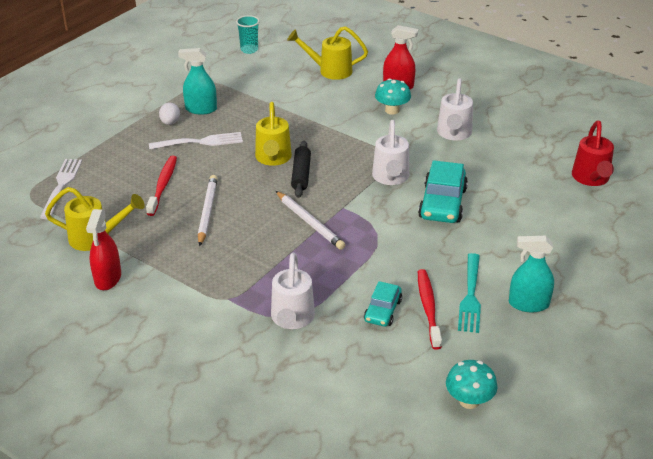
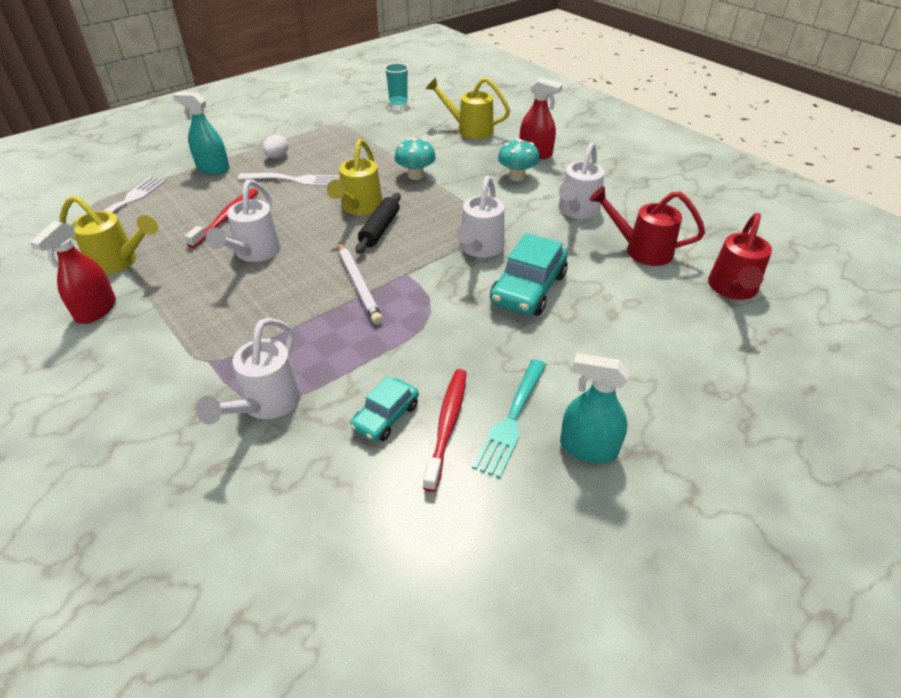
camera: 15 degrees right, 5 degrees up
turquoise spray bottle [178,48,217,114] -> turquoise spray bottle moved to [173,92,229,174]
white pencil [198,175,218,246] -> white watering can [206,179,281,262]
turquoise mushroom [446,360,498,409] -> turquoise mushroom moved to [394,138,436,180]
none -> red watering can [589,186,705,266]

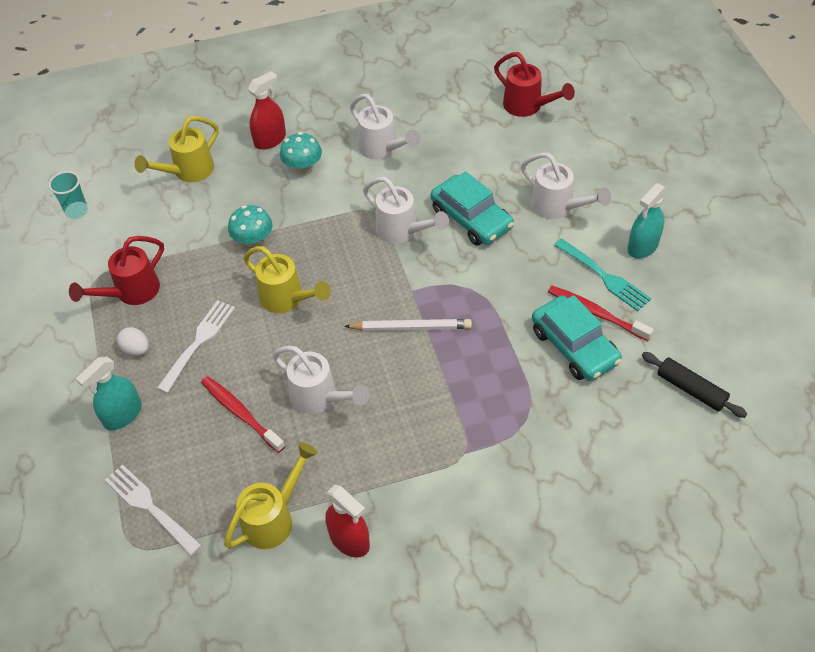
camera: 65 degrees left, 10 degrees up
white watering can [196,318,301,425] -> white watering can moved to [521,153,611,220]
turquoise car [350,377,419,442] -> turquoise car [532,295,622,381], size x1.68
black rolling pin [355,193,401,254] -> black rolling pin moved to [642,352,747,418]
red watering can [589,186,705,266] -> red watering can moved to [69,236,164,305]

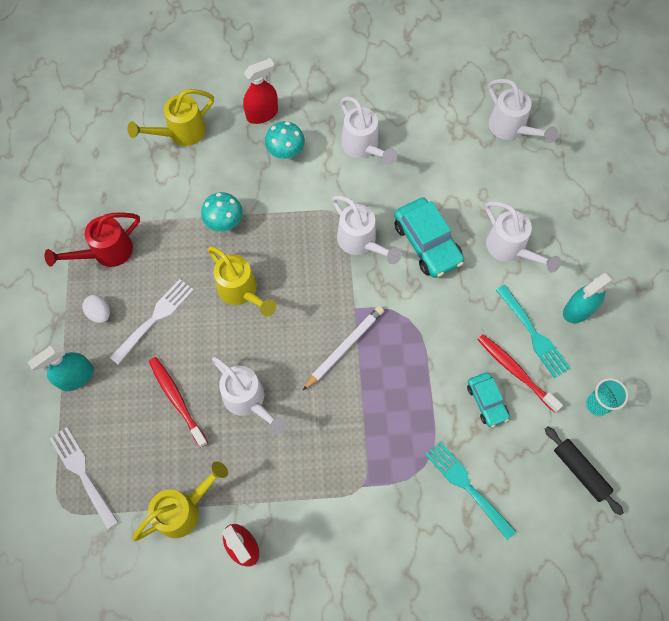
camera: 10 degrees right, 15 degrees up
turquoise cup [49,171,88,219] -> turquoise cup moved to [586,378,628,416]
white pencil [344,319,472,331] -> white pencil turned 60 degrees counterclockwise [303,306,384,390]
red watering can [494,52,575,117] -> white watering can [488,79,558,143]
turquoise car [532,295,622,381] -> turquoise car [467,372,510,427], size x0.59
none -> turquoise fork [425,441,517,540]

